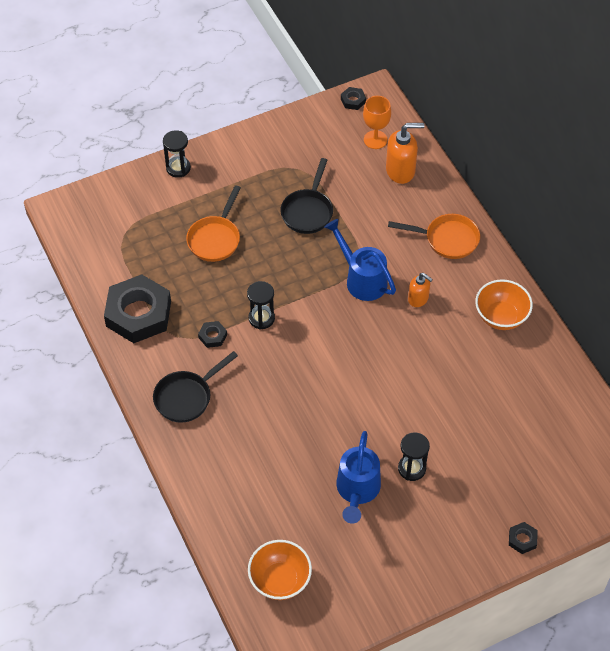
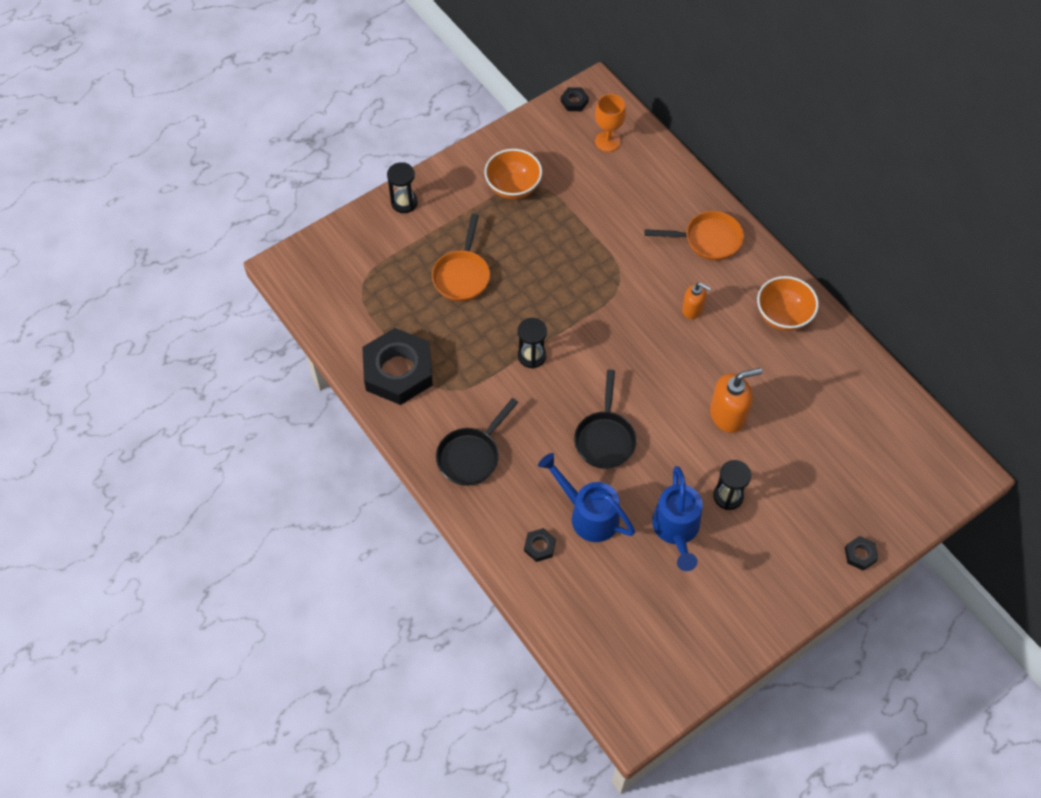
camera: 10 degrees left, 5 degrees up
black nut [198,321,227,348] -> black nut moved to [524,528,556,562]
orange bowl [248,540,312,600] -> orange bowl moved to [484,149,542,199]
black pan [280,158,333,234] -> black pan moved to [574,370,637,469]
blue watering can [324,219,396,301] -> blue watering can moved to [538,453,635,542]
orange soap dispenser [386,123,425,184] -> orange soap dispenser moved to [710,368,762,433]

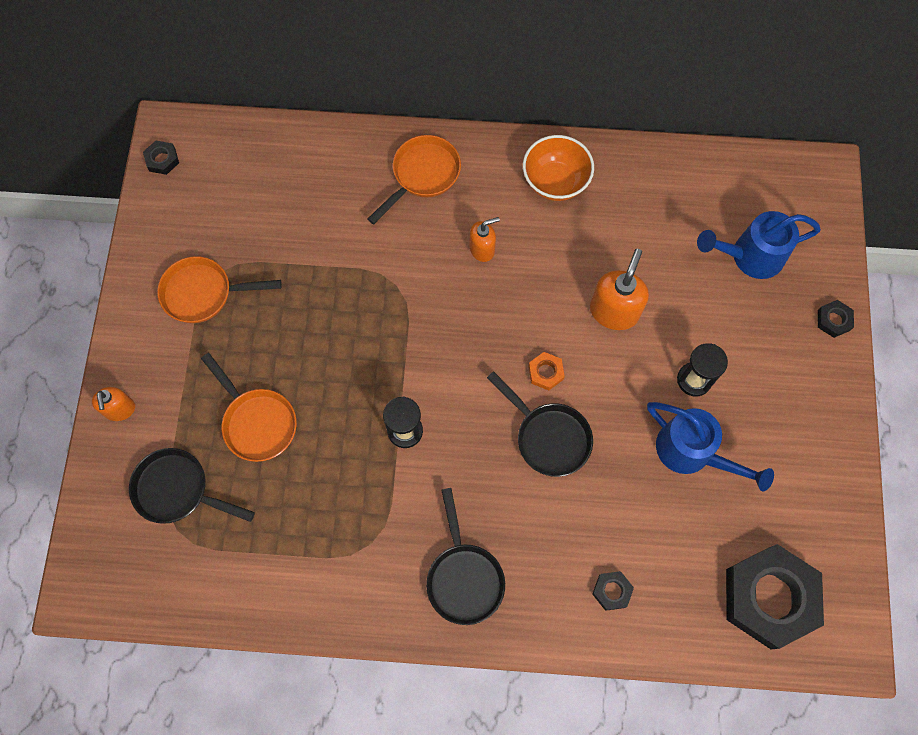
camera: 50 degrees left, 10 degrees up
black nut [362,328,433,405] -> black nut moved to [726,544,824,650]
black hourglass [387,162,418,213] -> orange soap dispenser [92,387,135,421]
orange bowl [484,149,542,199] -> orange pan [157,256,282,323]
blue watering can [538,453,635,542] -> blue watering can moved to [697,211,821,279]
orange goblet [595,94,626,152] -> none
none -> black pan [129,448,255,524]
none -> orange nut [529,352,565,391]

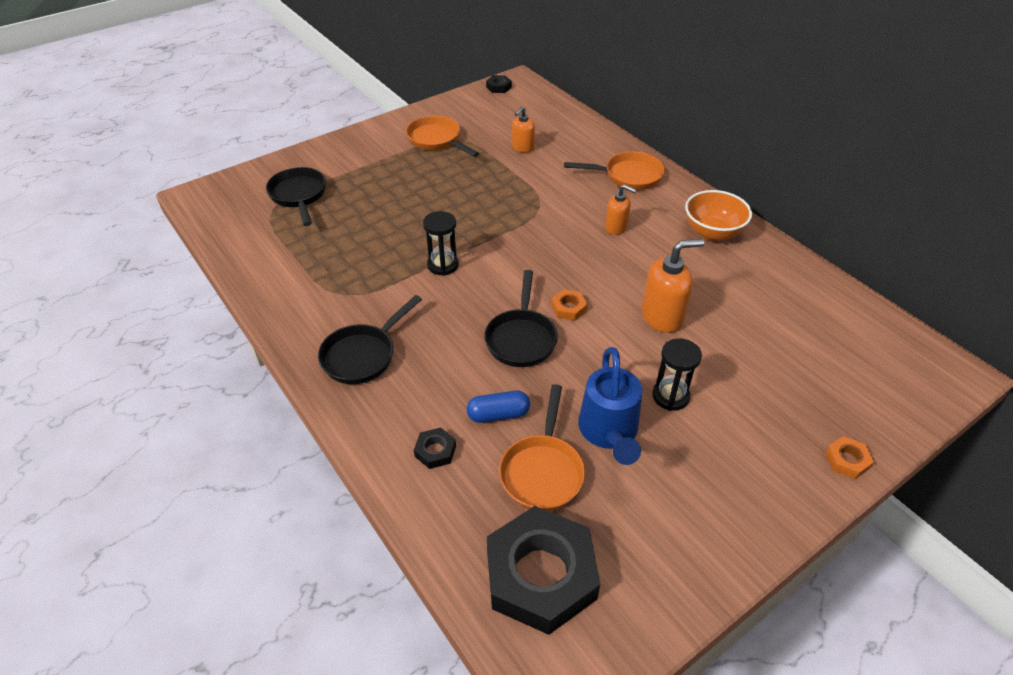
camera: 50 degrees right, 25 degrees down
orange soap dispenser [92,387,135,421] -> orange soap dispenser moved to [512,106,535,153]
orange pan [201,353,297,462] -> orange pan moved to [499,384,585,511]
blue watering can [697,211,821,279] -> none
black nut [818,300,854,338] -> orange nut [825,436,874,479]
none -> blue capsule [467,391,530,423]

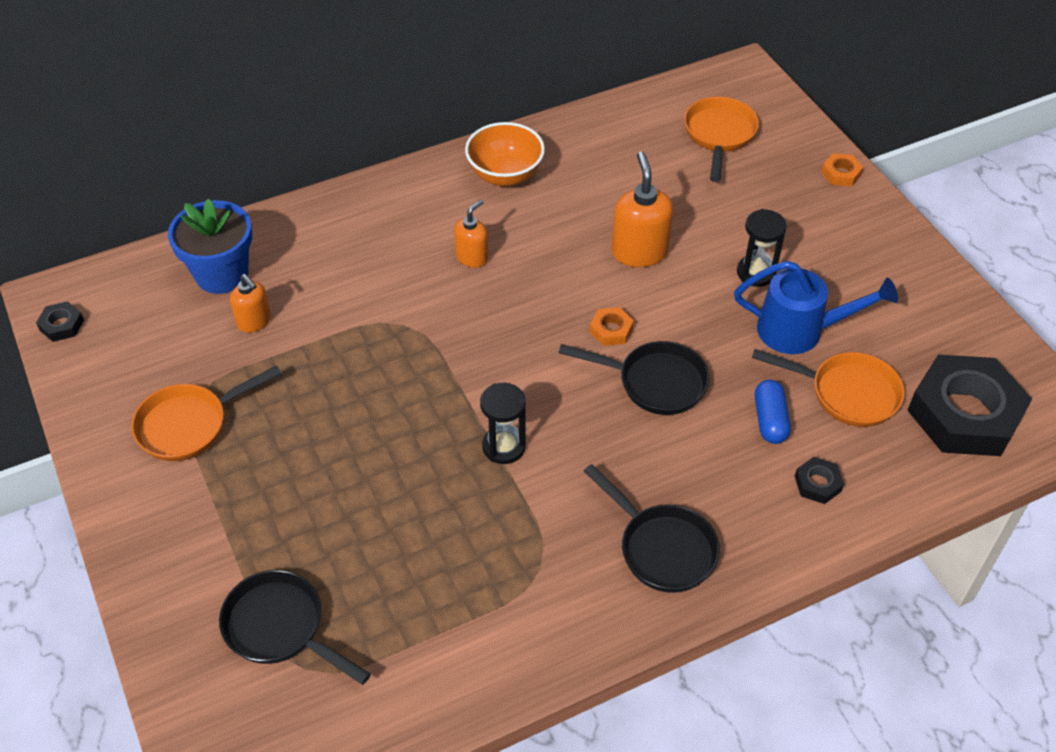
camera: 80 degrees left, 5 degrees up
black pan [266,167,326,226] -> black pan turned 45 degrees clockwise [219,570,371,685]
orange pan [564,152,665,190] -> orange pan moved to [684,97,759,182]
none -> blue flower pot [168,199,252,294]

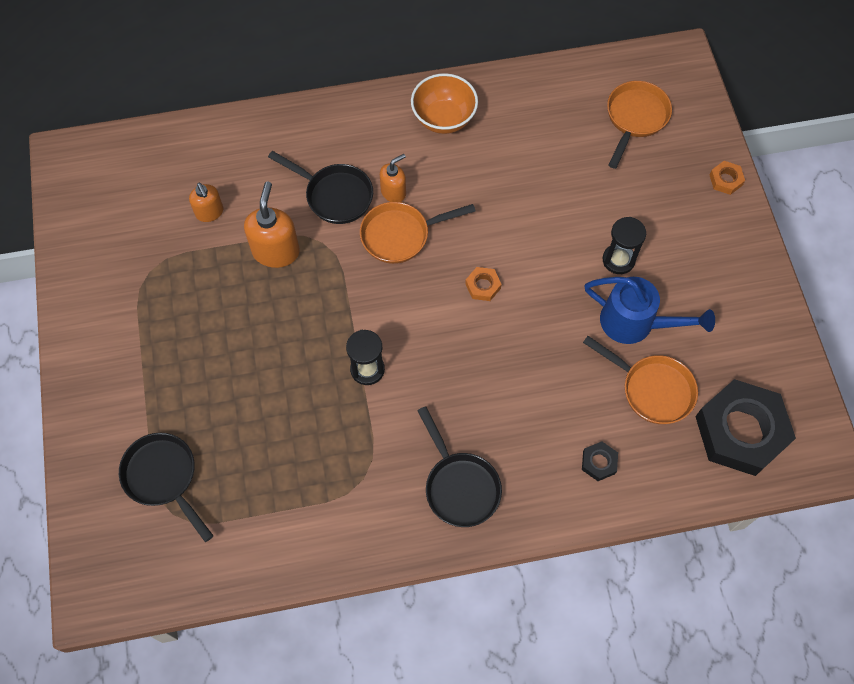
camera: 15 degrees right, 15 degrees up
black nut [36,301,84,342] -> none
orange pan [131,365,282,461] -> orange pan moved to [360,202,476,264]
blue flower pot [168,199,252,294] -> none
black pan [558,341,710,415] -> black pan moved to [268,151,373,224]
orange soap dispenser [612,152,673,267] -> orange soap dispenser moved to [244,182,300,268]
blue capsule [755,380,791,444] -> none

